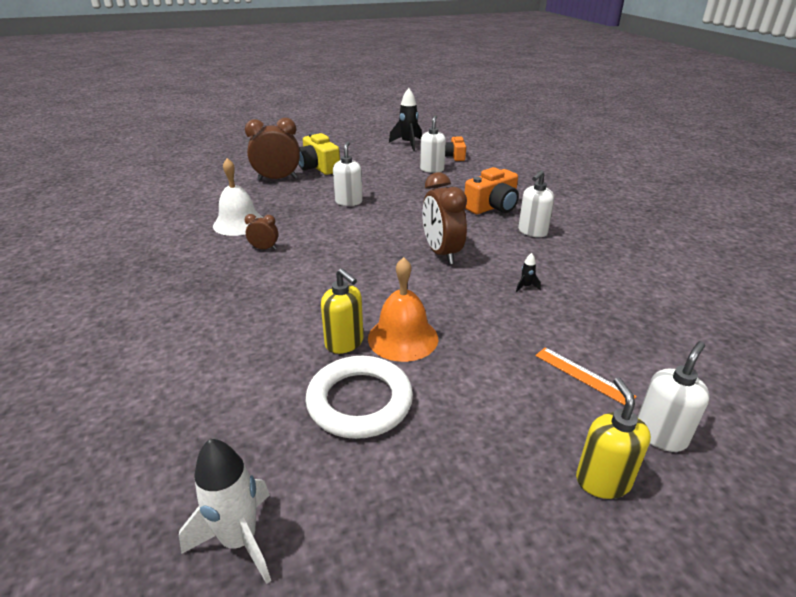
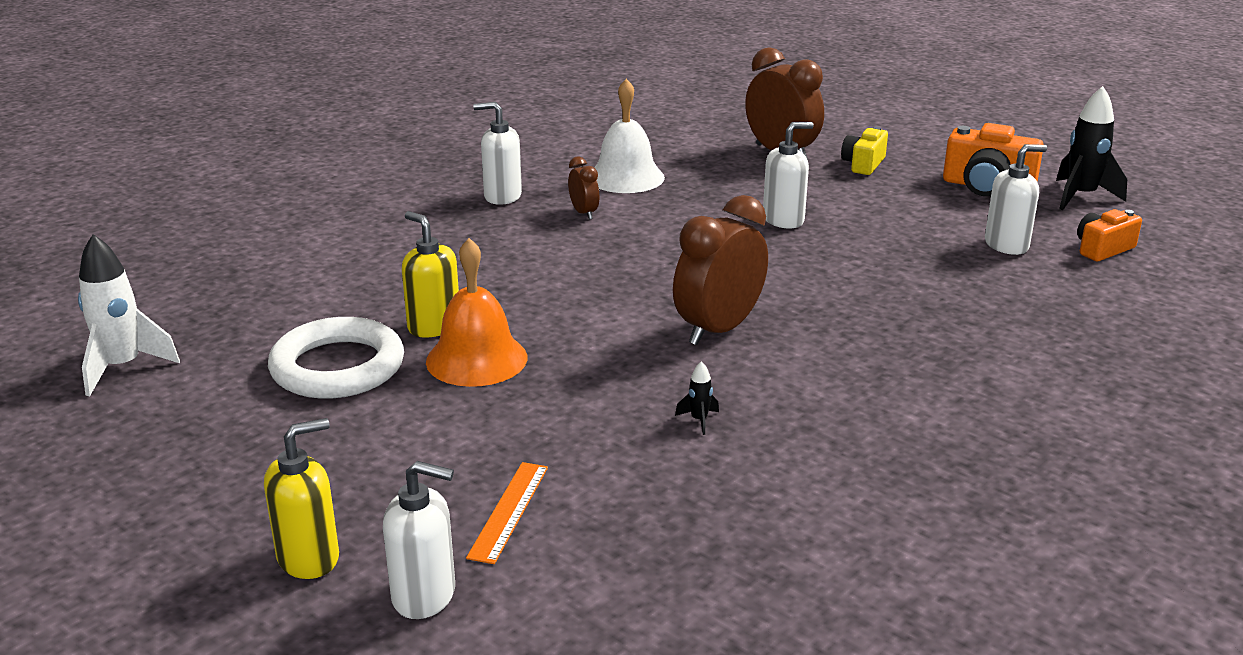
camera: 60 degrees right, 5 degrees down
yellow camera [298,133,340,175] -> yellow camera [841,126,888,175], size x0.63
yellow soap dispenser [321,268,364,354] -> yellow soap dispenser turned 120 degrees clockwise [402,211,459,338]
orange camera [465,167,519,214] -> orange camera moved to [943,123,1044,196]
white soap dispenser [518,170,554,237] -> white soap dispenser moved to [473,102,522,205]

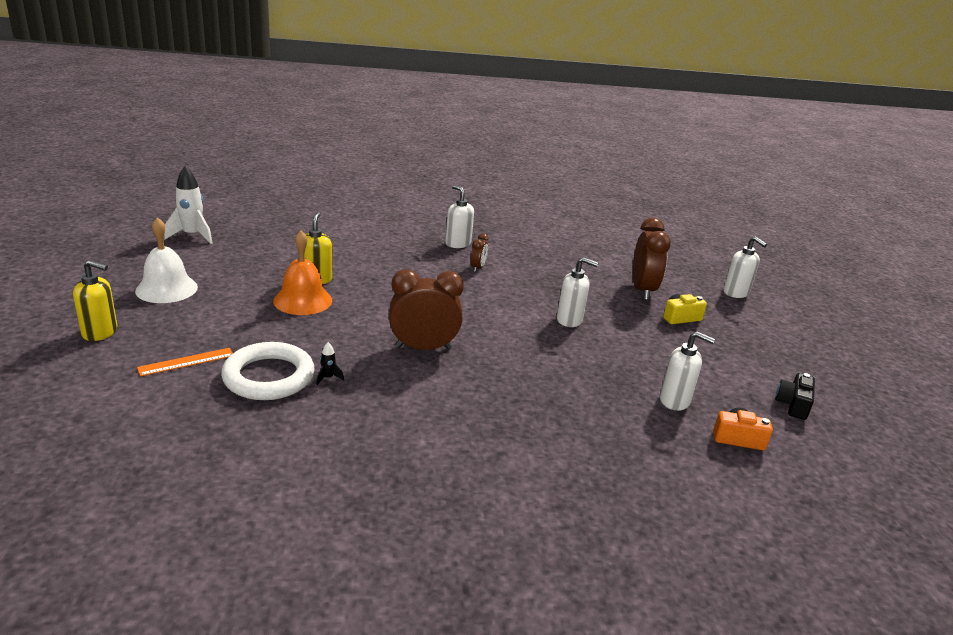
camera: 40 degrees right, 0 degrees up
white ring [268,317,404,399] -> white ring moved to [221,342,315,400]
white soap dispenser [383,461,455,619] -> white soap dispenser moved to [724,236,767,298]
white bell [594,79,665,193] -> white bell moved to [135,217,198,303]
orange camera [943,123,1044,196] -> none
black rocket [1056,86,1127,210] -> black camera [775,373,815,420]

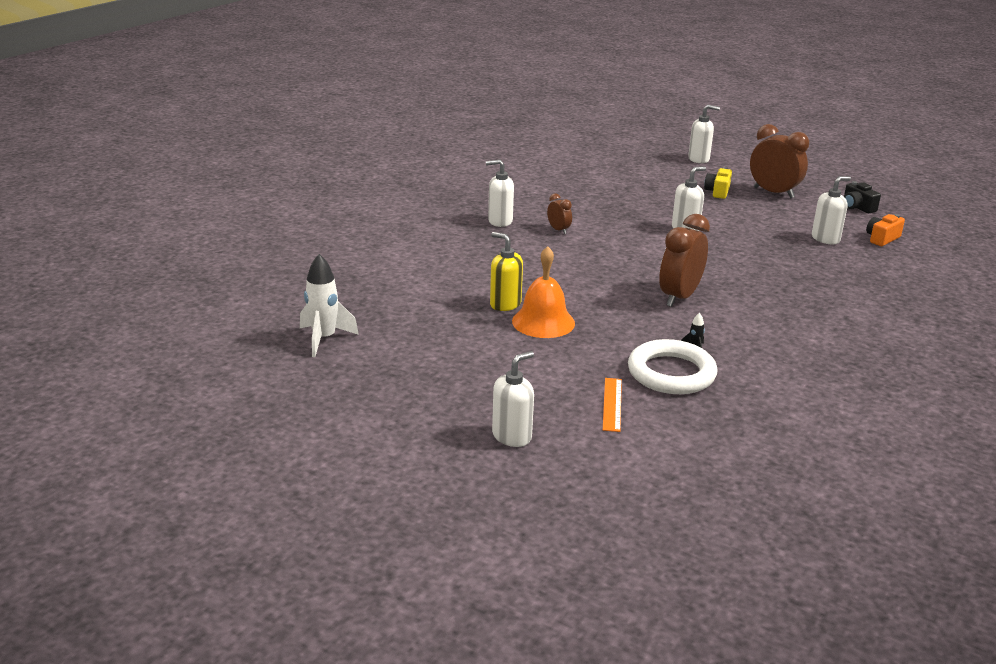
camera: 50 degrees left, 0 degrees up
yellow soap dispenser [73,260,117,341] -> white soap dispenser [492,351,534,447]
white bell [135,217,198,303] -> none
brown clock [633,218,671,300] -> brown clock moved to [750,124,809,198]

